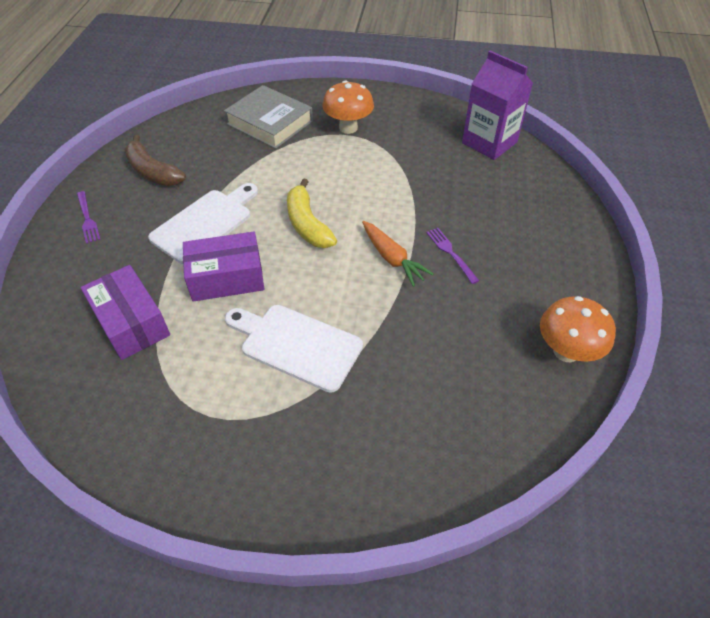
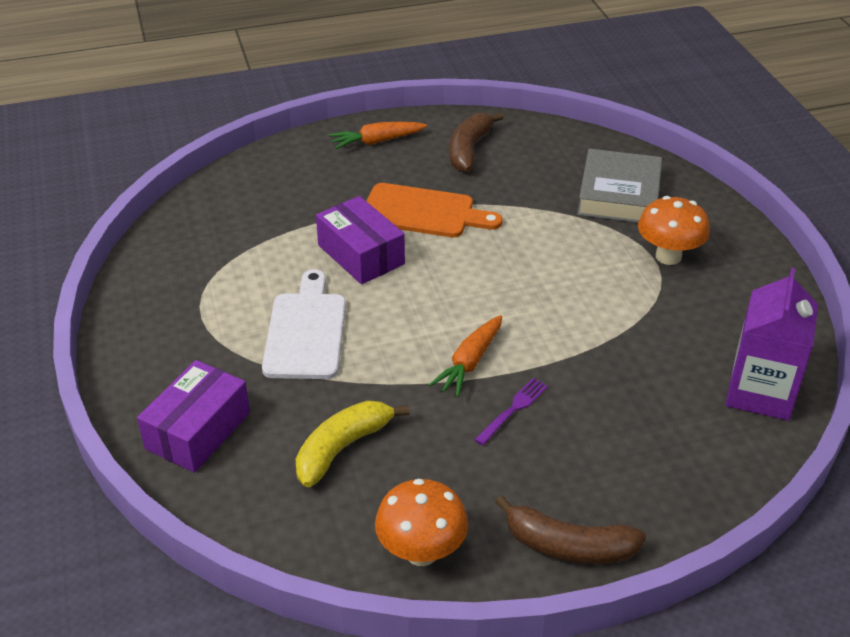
camera: 65 degrees right, 10 degrees down
purple fork [77,191,101,244] -> orange carrot [329,122,427,149]
purple box [81,265,170,360] -> purple box moved to [137,360,250,472]
white cutting board [148,183,258,264] -> orange cutting board [367,183,503,238]
yellow banana [287,178,337,248] -> yellow banana moved to [296,401,409,487]
none -> brown banana [495,495,646,564]

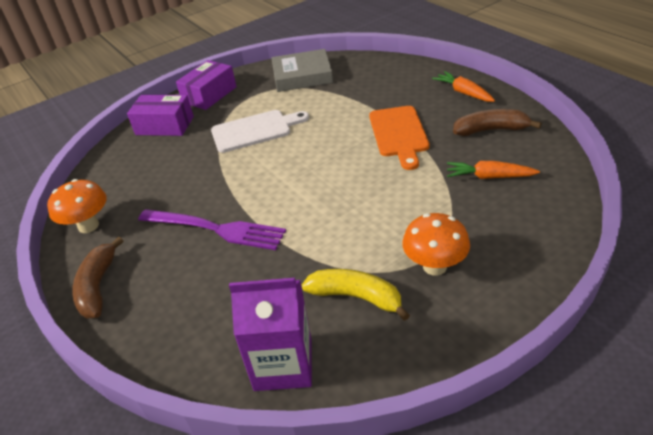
camera: 75 degrees right, 0 degrees up
yellow banana [296,401,409,487] -> yellow banana moved to [302,269,410,321]
purple box [316,196,405,284] -> purple box moved to [176,60,237,110]
orange carrot [429,315,502,397] -> orange carrot moved to [447,161,540,179]
purple fork [474,378,548,445] -> purple fork [138,209,286,250], size x2.08
grey book [577,149,662,223] -> grey book moved to [271,49,333,92]

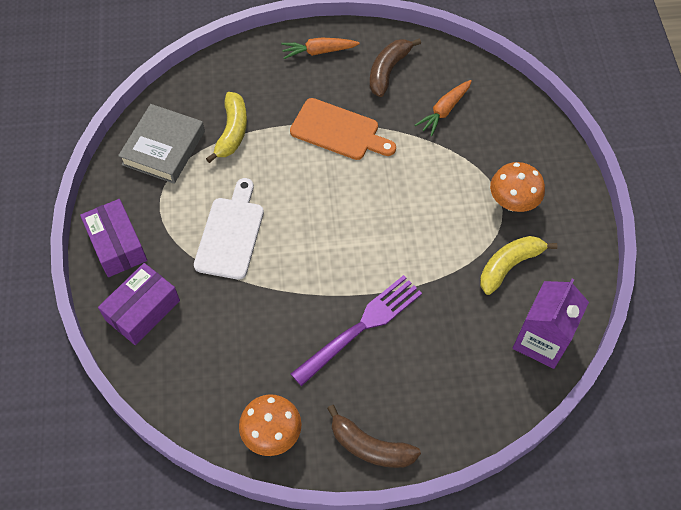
camera: 65 degrees left, 20 degrees up
none -> yellow banana [206,92,247,163]

